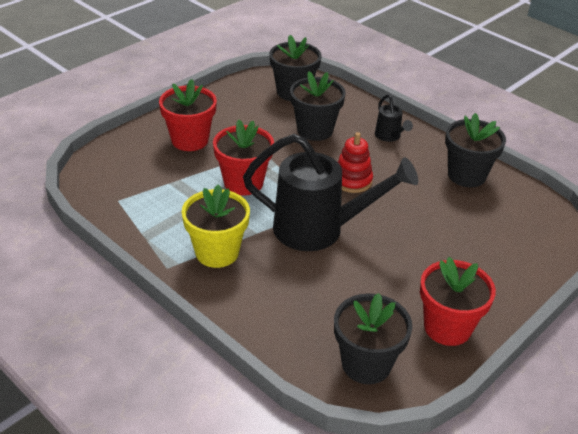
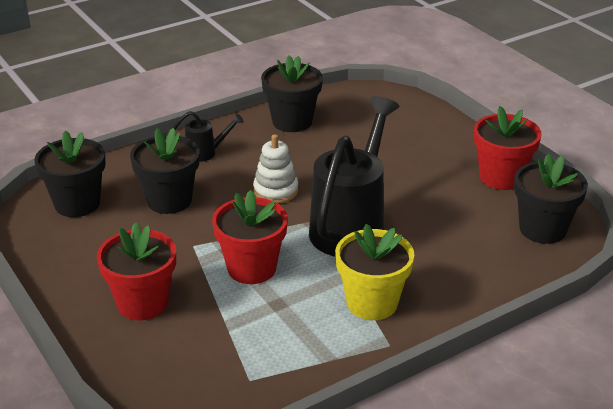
camera: 75 degrees left, 5 degrees down
red stacking toy [338,132,373,193] -> white stacking toy [253,134,298,204]

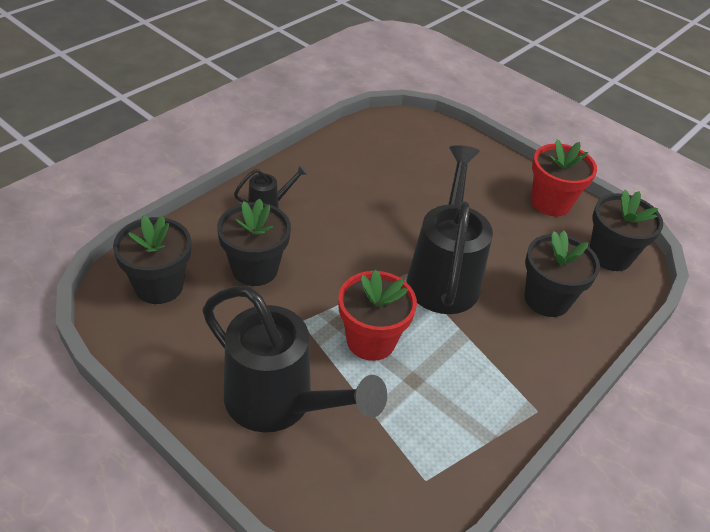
camera: 20 degrees left, 10 degrees up
red flower pot [97,223,176,320] -> black watering can [202,286,387,433]
white stacking toy [253,134,298,204] -> none
black flower pot [261,56,323,132] -> black flower pot moved to [525,231,600,317]
yellow flower pot [335,224,414,320] -> none

